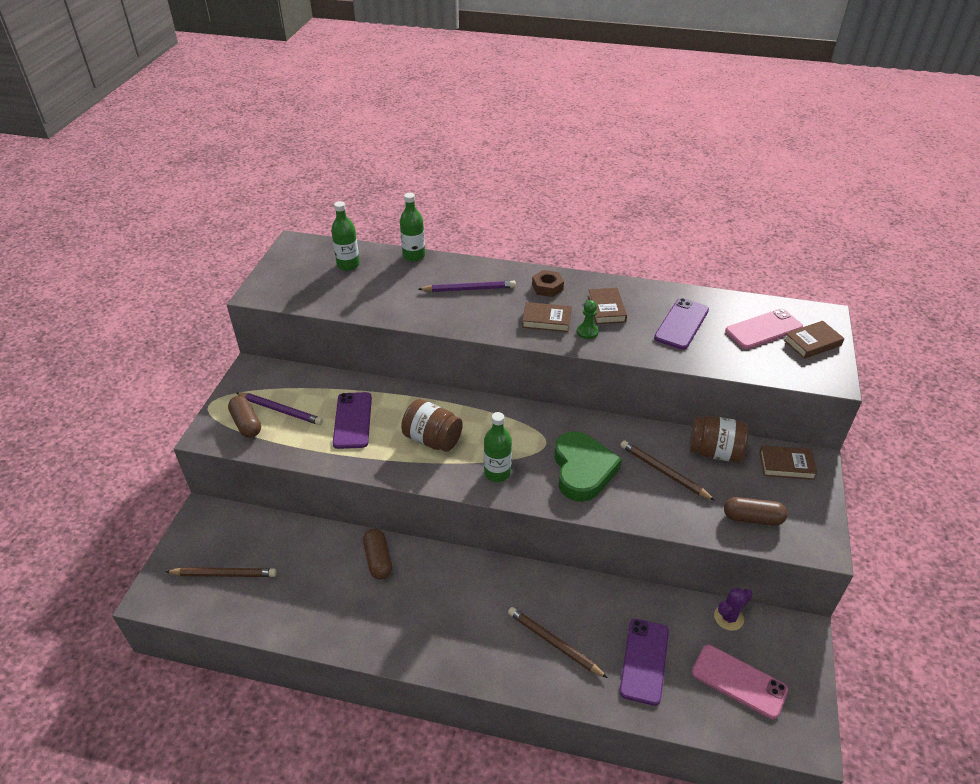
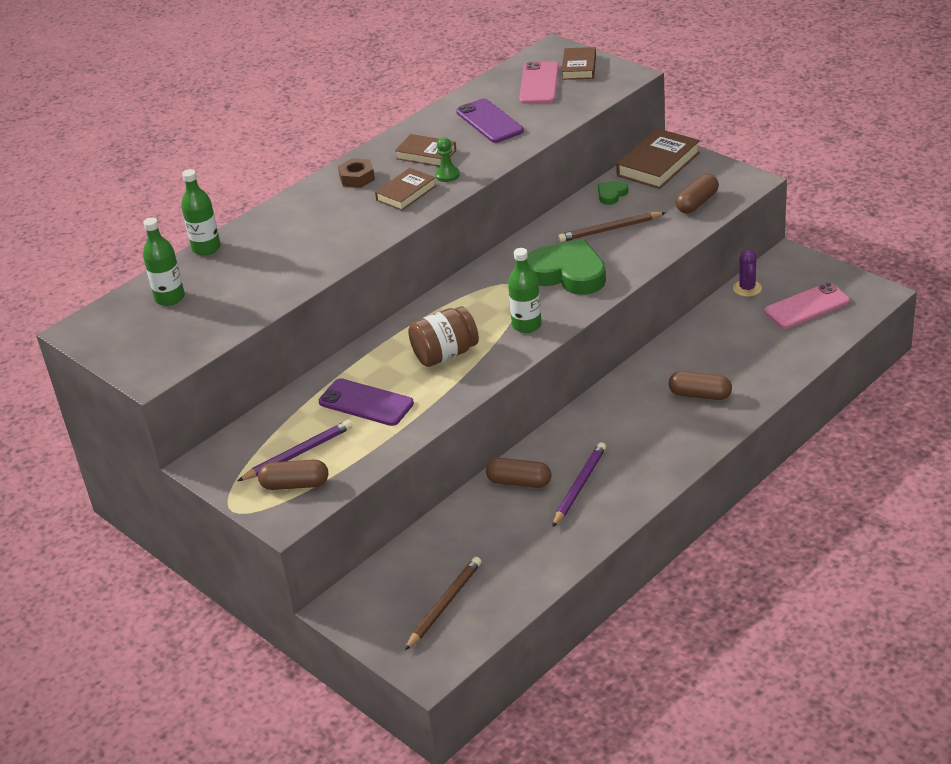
camera: 55 degrees left, 5 degrees down
purple pencil [418,281,516,292] -> purple pencil moved to [552,442,606,528]
brown pencil [508,607,608,678] -> brown capsule [668,371,732,400]
purple phone [619,619,669,706] -> none
brown jar [689,416,748,463] -> green heart [598,180,629,205]
brown book [760,445,818,480] -> brown book [616,128,700,189], size x1.57

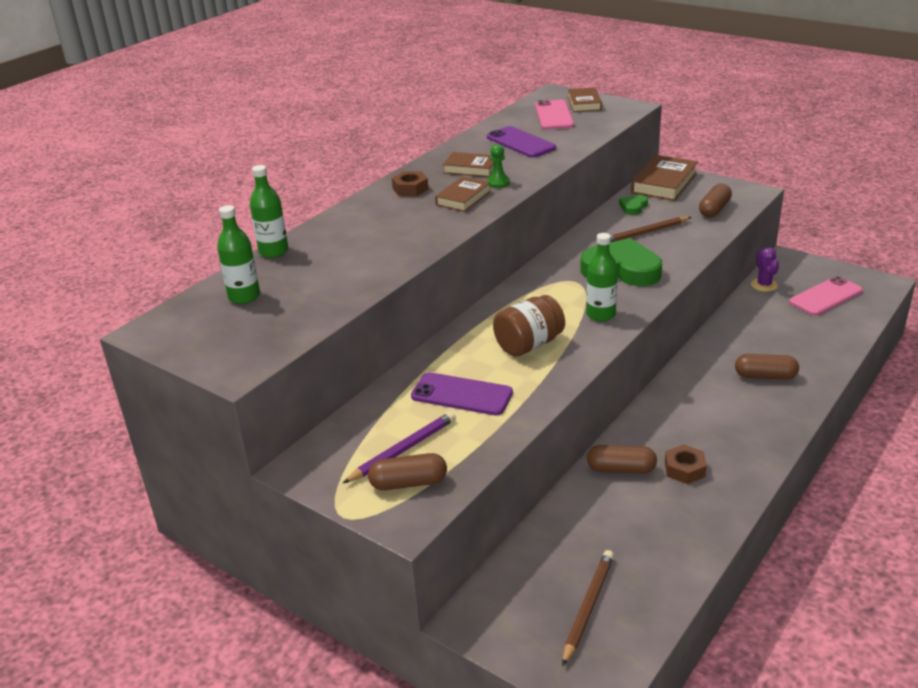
camera: 10 degrees left, 5 degrees down
purple pencil [552,442,606,528] -> brown nut [665,444,707,484]

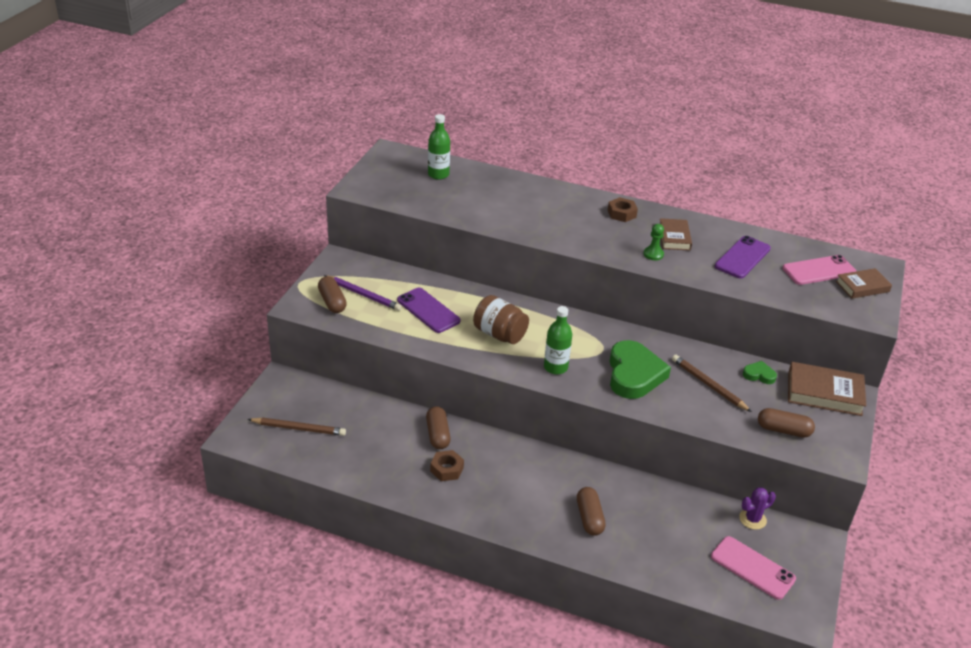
camera: 70 degrees right, 5 degrees up
green bottle [250,165,288,258] -> none
purple phone [411,372,513,415] -> purple phone turned 45 degrees counterclockwise [397,288,461,333]
brown book [435,176,491,212] -> none

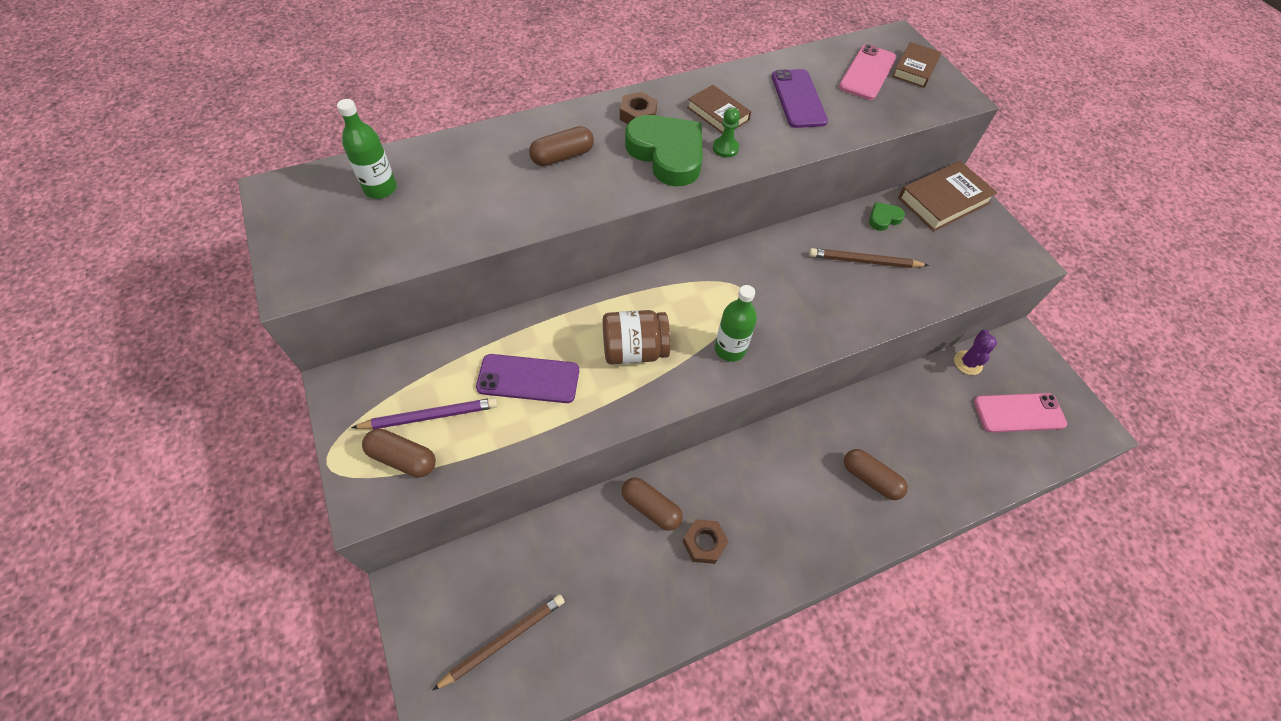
camera: 45 degrees left, 20 degrees up
green heart [610,340,671,399] -> green heart moved to [625,115,703,186]
brown capsule [758,408,815,438] -> brown capsule moved to [529,126,594,166]

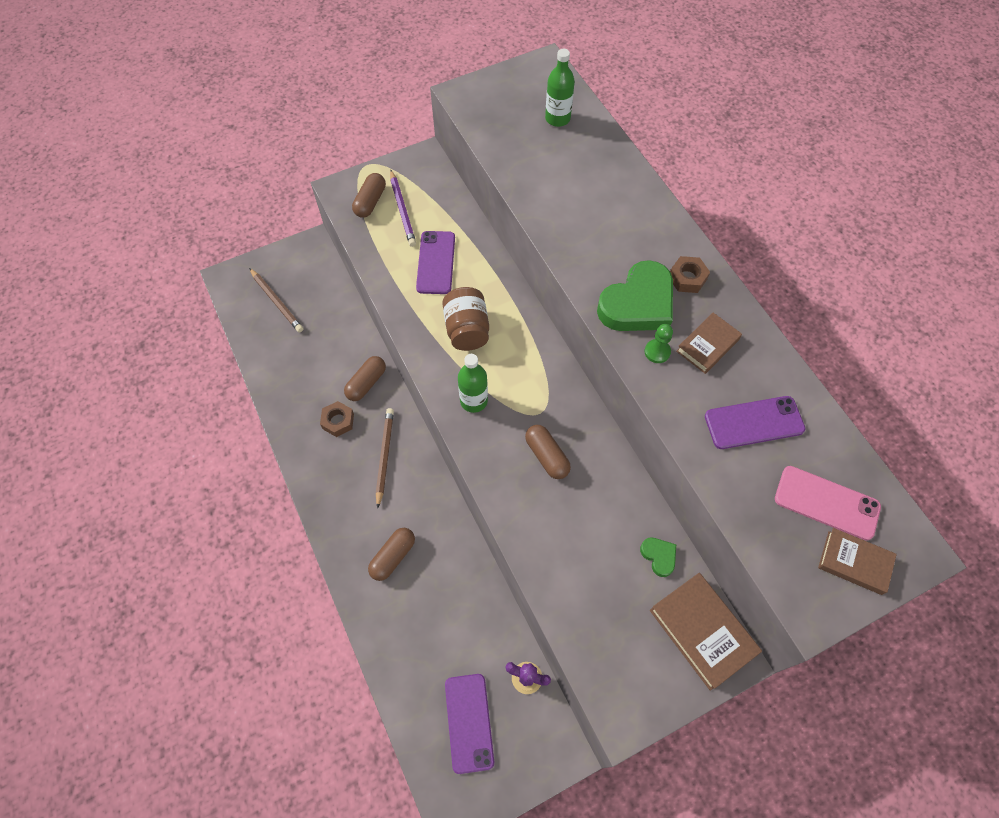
camera: 90 degrees right, 5 degrees up
brown capsule [529,126,594,166] -> brown capsule moved to [525,425,571,479]
brown pencil [809,248,929,268] -> brown pencil moved to [376,408,394,509]
pink phone [974,393,1067,432] -> purple phone [445,674,494,774]

